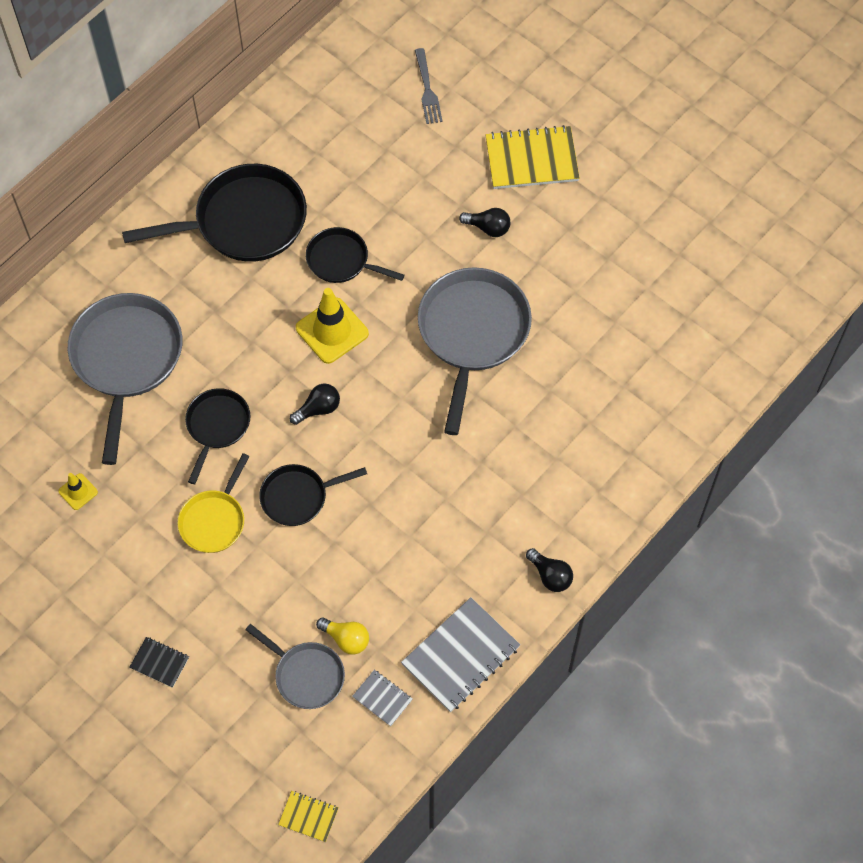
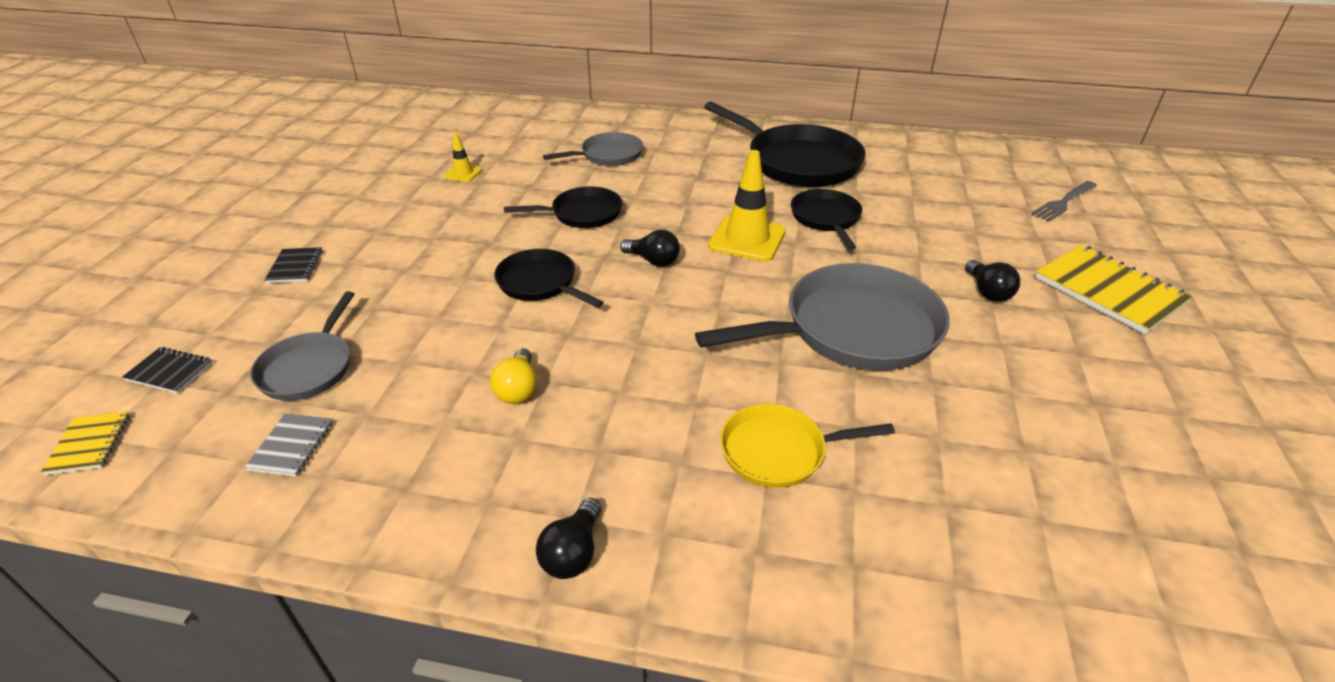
camera: 60 degrees right, 25 degrees down
grey pan [68,293,182,465] -> grey pan [543,132,643,166], size x0.56
yellow pan [178,453,250,553] -> yellow pan moved to [720,404,895,488]
yellow light bulb [316,617,369,655] -> yellow light bulb moved to [490,348,537,404]
grey notebook [401,597,520,712] -> none
none -> black notebook [122,347,213,393]

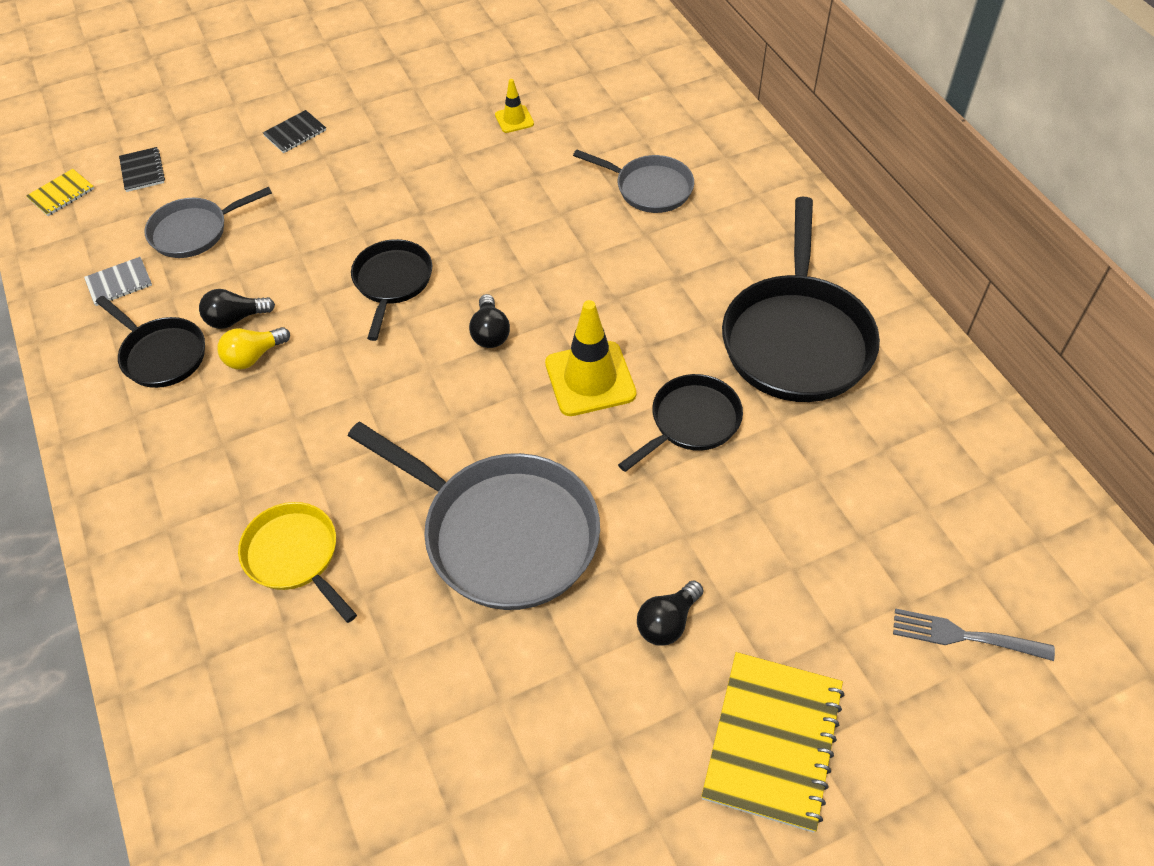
camera: 55 degrees right, 15 degrees up
black pan [504,186,623,228] -> black pan moved to [96,296,205,388]
black light bulb [536,498,601,579] -> black light bulb moved to [199,289,275,329]

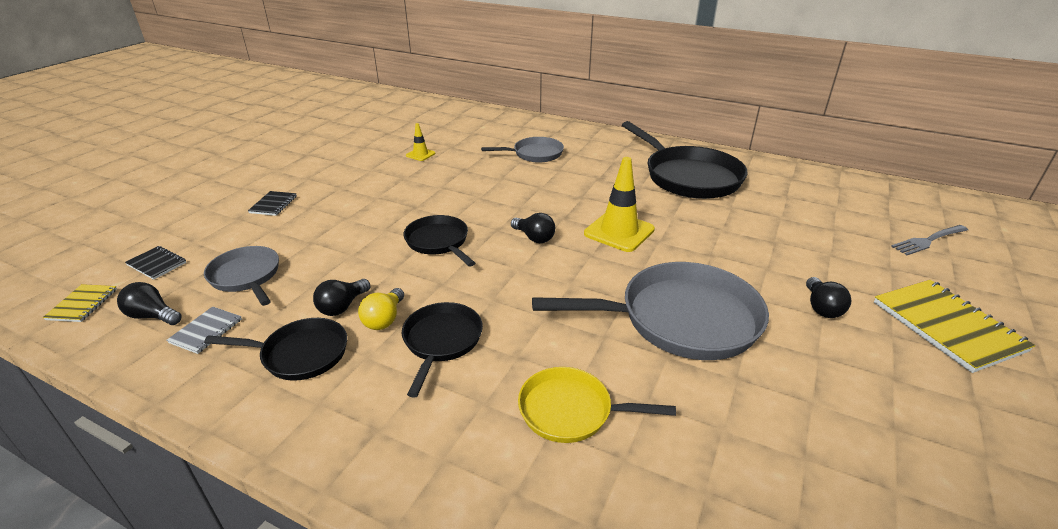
camera: 40 degrees left, 20 degrees down
grey pan [145,187,272,258] -> grey pan turned 120 degrees clockwise [204,246,279,306]
black pan [618,374,743,472] -> black pan moved to [402,302,483,398]
none -> black light bulb [117,282,182,325]

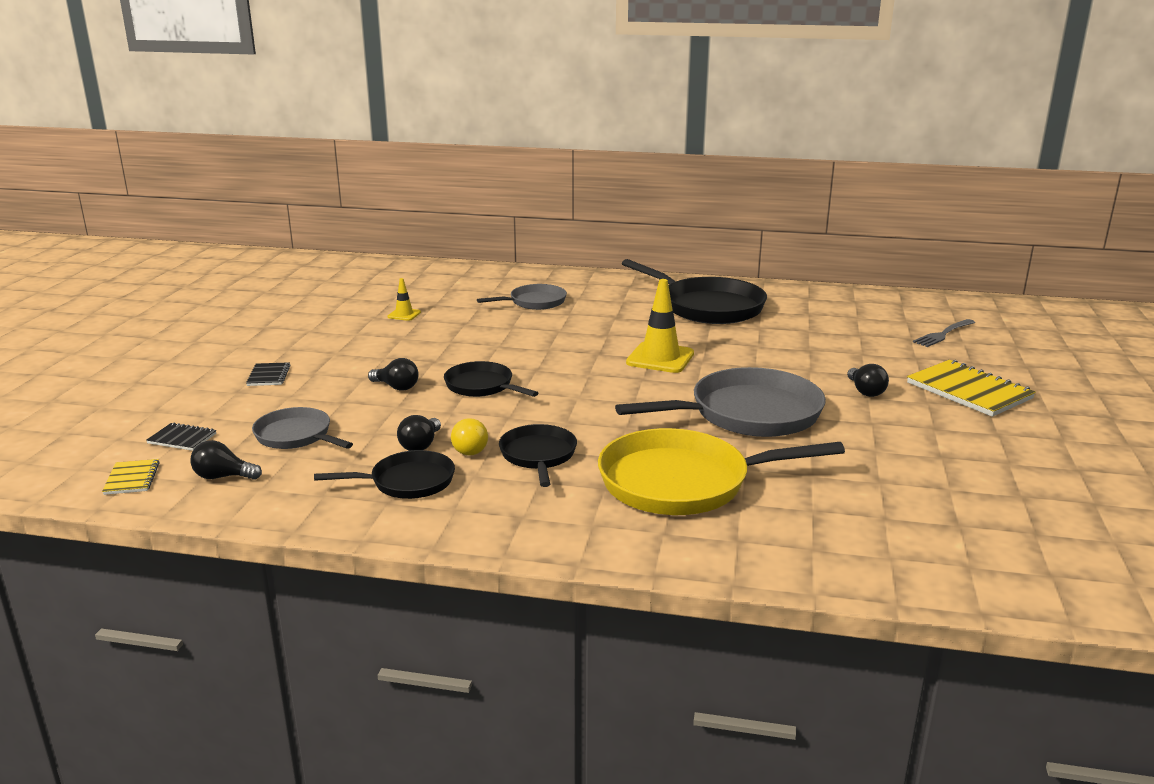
camera: 15 degrees left, 10 degrees down
grey notebook [167,307,242,354] -> none
black light bulb [511,213,555,243] -> black light bulb moved to [368,358,419,391]
yellow pan [518,367,676,443] -> yellow pan [598,428,845,515], size x1.79

